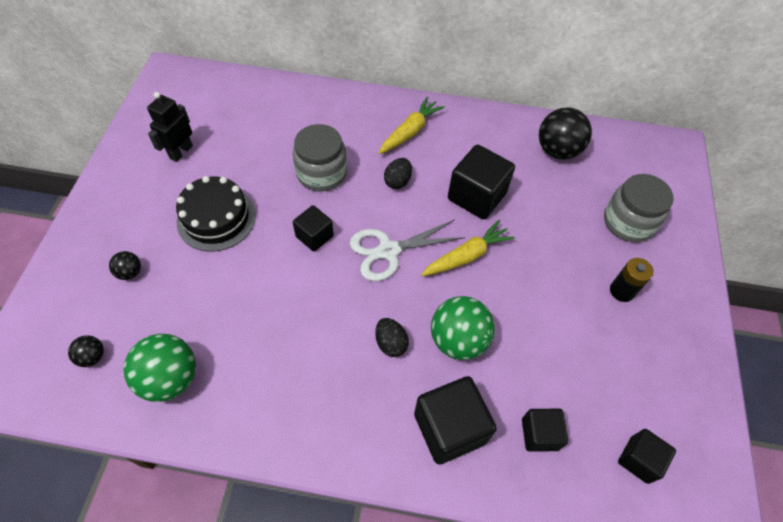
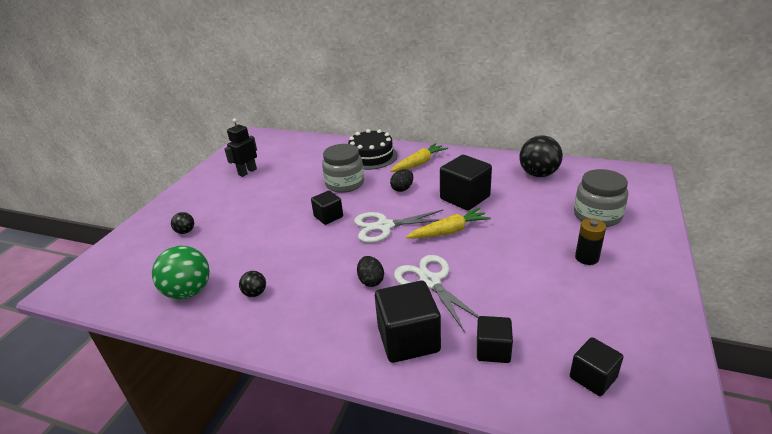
camera: 15 degrees right, 25 degrees down
black ball [68,335,104,367] -> black ball moved to [239,271,266,297]
black cake [176,176,256,251] -> black cake moved to [348,129,398,170]
green ball [431,296,495,360] -> white scissors [394,255,479,332]

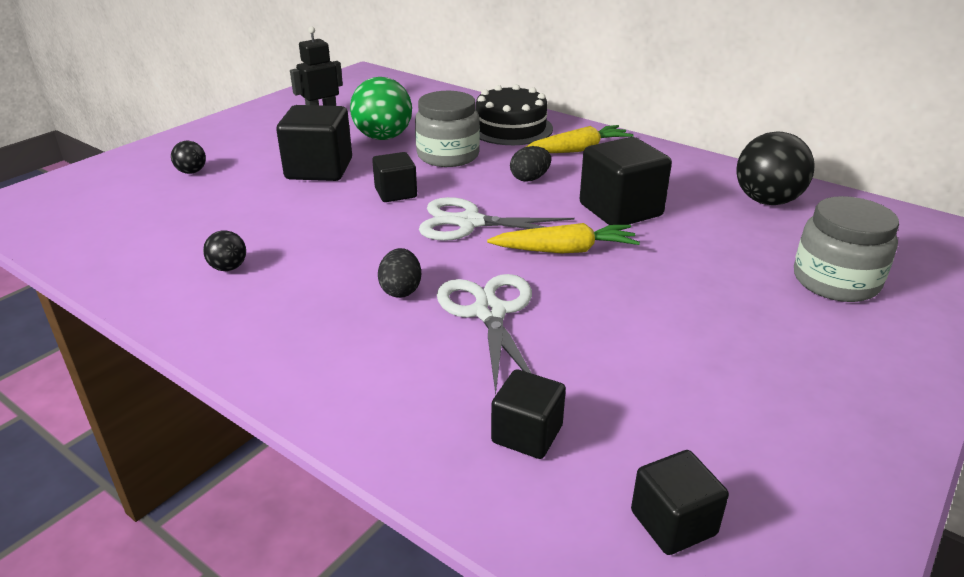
camera: 15 degrees right, 0 degrees up
green ball [152,246,210,299] -> green ball moved to [350,77,412,140]
black cube [375,281,441,363] -> black cube moved to [276,105,352,181]
black battery [575,218,606,265] -> none

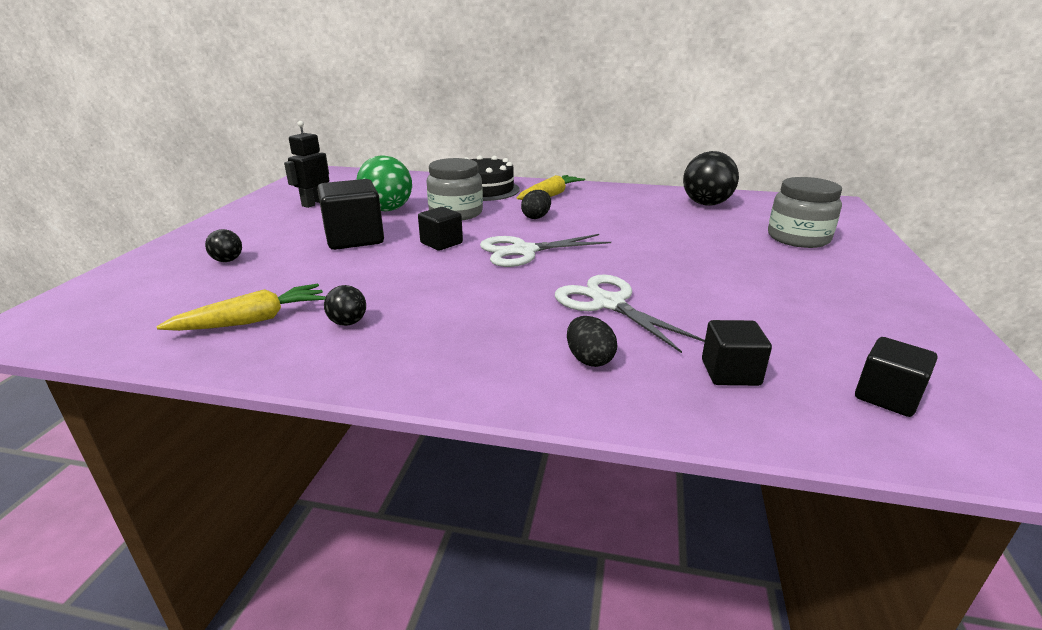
camera: 25 degrees left, 5 degrees down
black egg [378,248,421,298] -> black egg moved to [567,316,617,367]
yellow carrot [487,223,640,254] -> yellow carrot moved to [156,284,326,331]
black cube [580,137,672,225] -> none

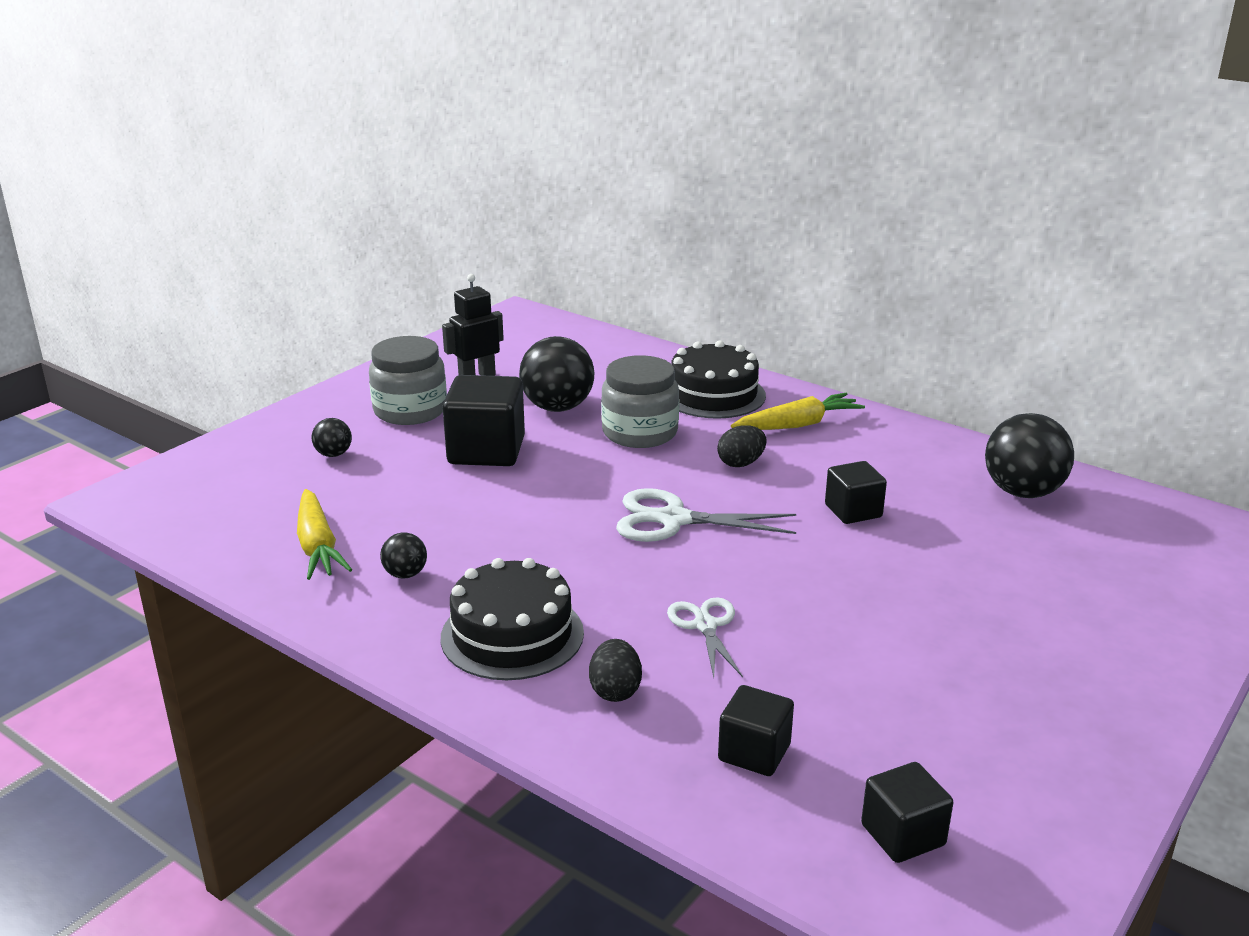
camera: 25 degrees right, 0 degrees up
yellow carrot [156,284,326,331] -> yellow carrot turned 75 degrees clockwise [297,489,352,580]
green ball [356,155,412,211] -> black ball [519,336,594,412]
black cube [418,207,463,251] -> black cube moved to [825,461,887,524]
white scissors [555,274,705,353] -> white scissors [667,597,743,677], size x0.64
grey jar [768,177,842,248] -> grey jar moved to [369,336,447,425]
none -> black cake [441,558,584,680]

